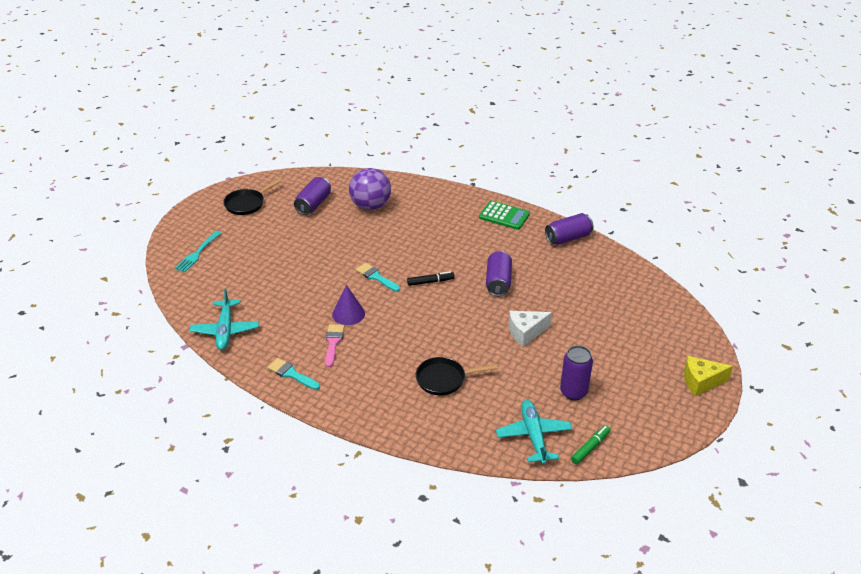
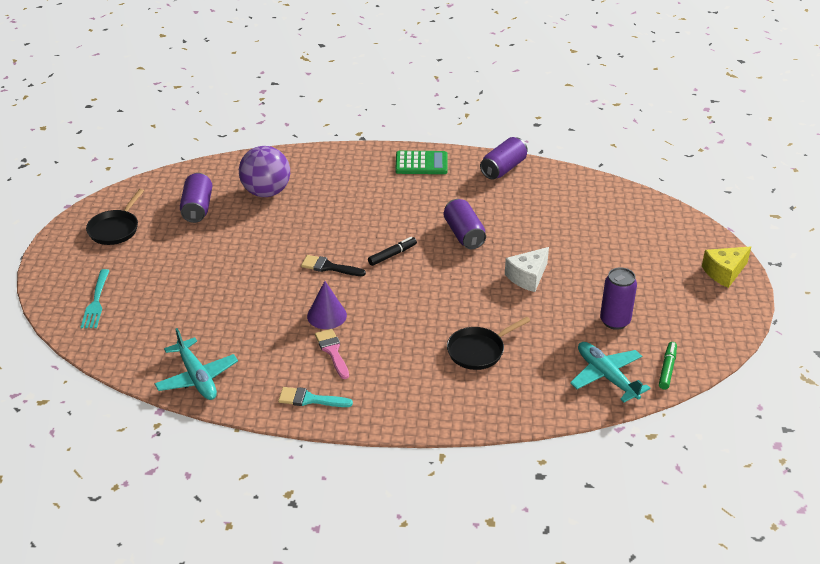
camera: 25 degrees left, 0 degrees up
turquoise brush [356,263,400,292] -> black brush [301,255,366,276]

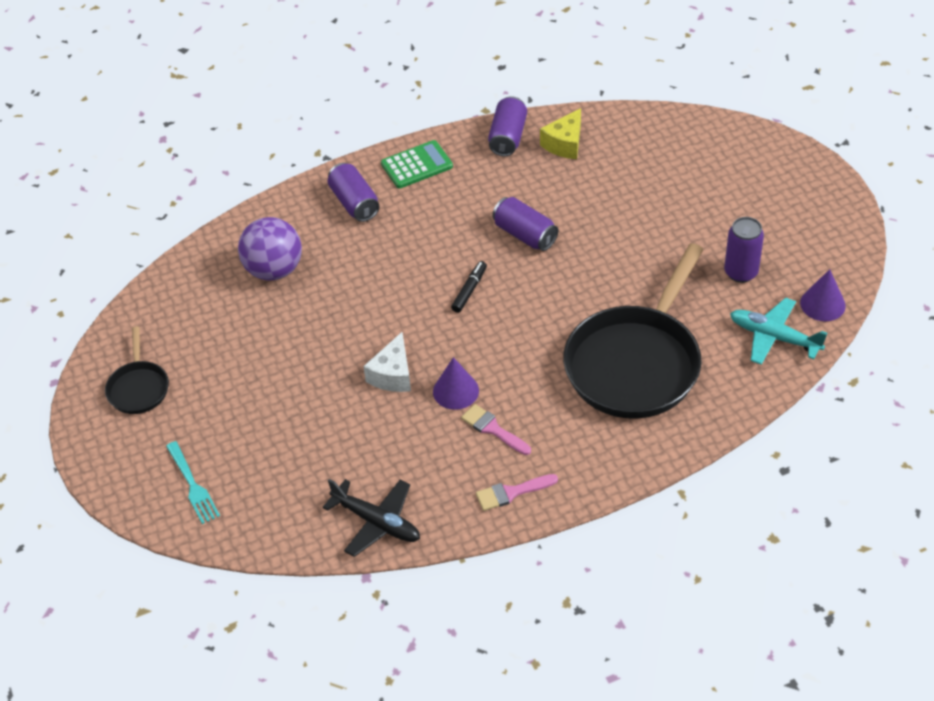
camera: 25 degrees left, 10 degrees up
turquoise plane [154,328,238,400] -> black plane [323,479,420,557]
purple can [180,173,212,223] -> purple can moved to [328,163,380,222]
turquoise brush [278,387,353,407] -> pink brush [476,474,558,511]
black brush [301,255,366,276] -> none
black pan [447,317,531,370] -> black pan [563,243,704,419], size x2.13
white cheese [505,247,549,292] -> white cheese moved to [363,332,411,392]
green marker [659,342,677,390] -> purple cone [800,269,846,321]
yellow cheese [702,246,751,288] -> yellow cheese moved to [540,108,581,159]

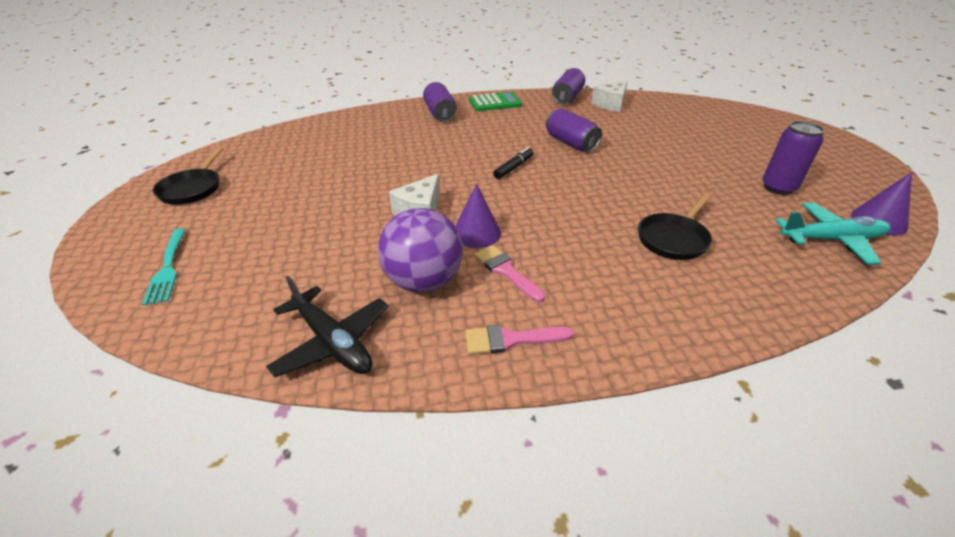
camera: 10 degrees right, 10 degrees down
purple ball [238,217,302,281] -> purple ball moved to [378,208,463,292]
yellow cheese [540,108,581,159] -> white cheese [592,80,628,112]
black pan [563,243,704,419] -> black pan [638,194,712,260], size x0.47
turquoise plane [730,298,827,365] -> turquoise plane turned 135 degrees clockwise [775,203,890,265]

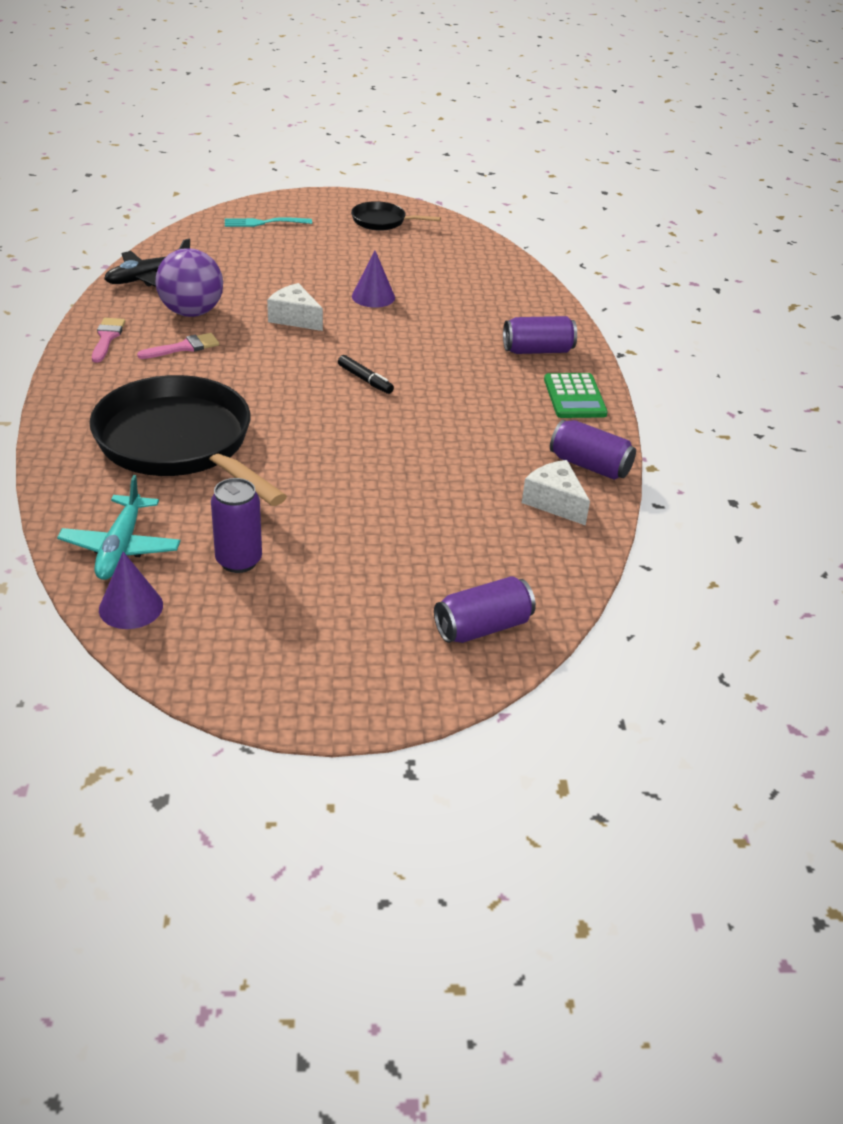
camera: 95 degrees right, 0 degrees up
purple cone [455,184,501,248] -> purple cone moved to [352,251,395,308]
purple can [546,108,602,152] -> purple can moved to [434,576,536,643]
black pan [638,194,712,260] -> black pan [89,375,287,506], size x2.13

